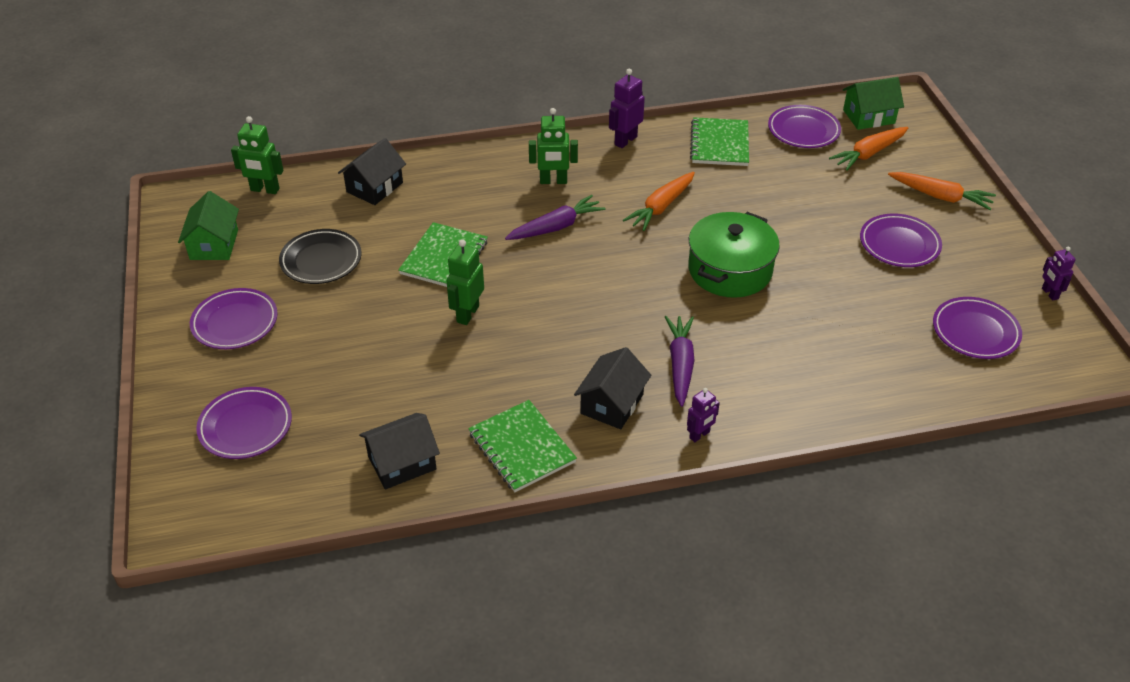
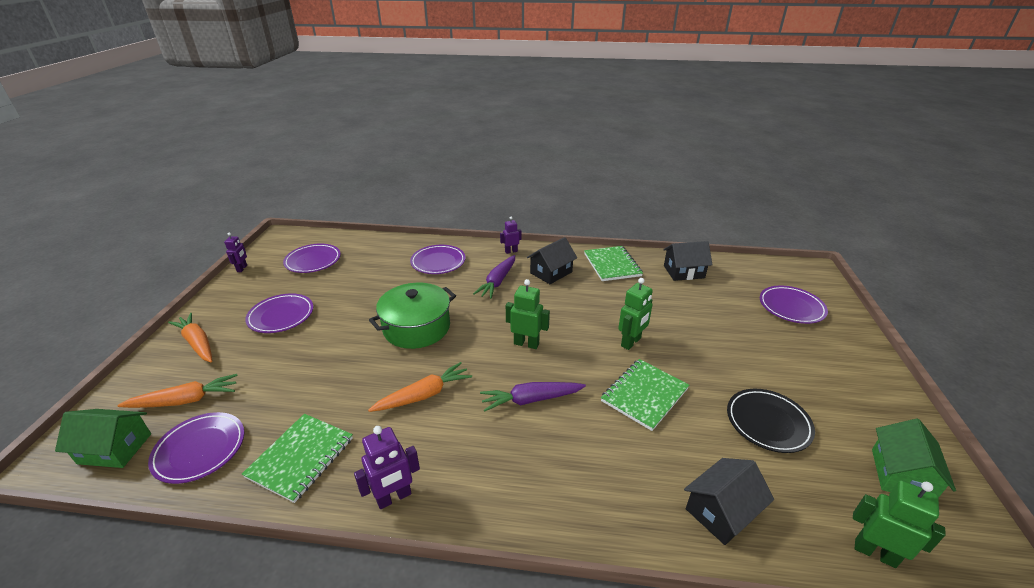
camera: 160 degrees left, 10 degrees down
purple plate [190,288,278,349] -> purple plate moved to [410,245,465,274]
green robot [529,108,578,184] -> green robot moved to [506,279,550,349]

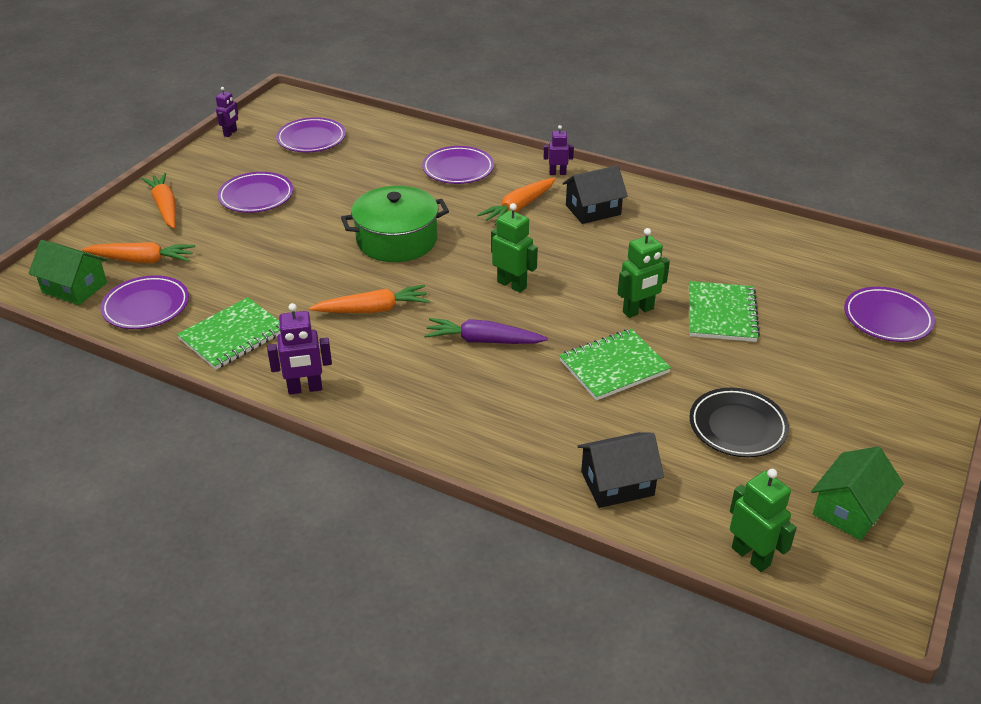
camera: 20 degrees right, 5 degrees up
purple carrot [473,255,515,299] -> orange carrot [477,178,556,225]
green notebook [584,246,643,281] -> green notebook moved to [689,281,760,342]
black house [663,241,713,281] -> none

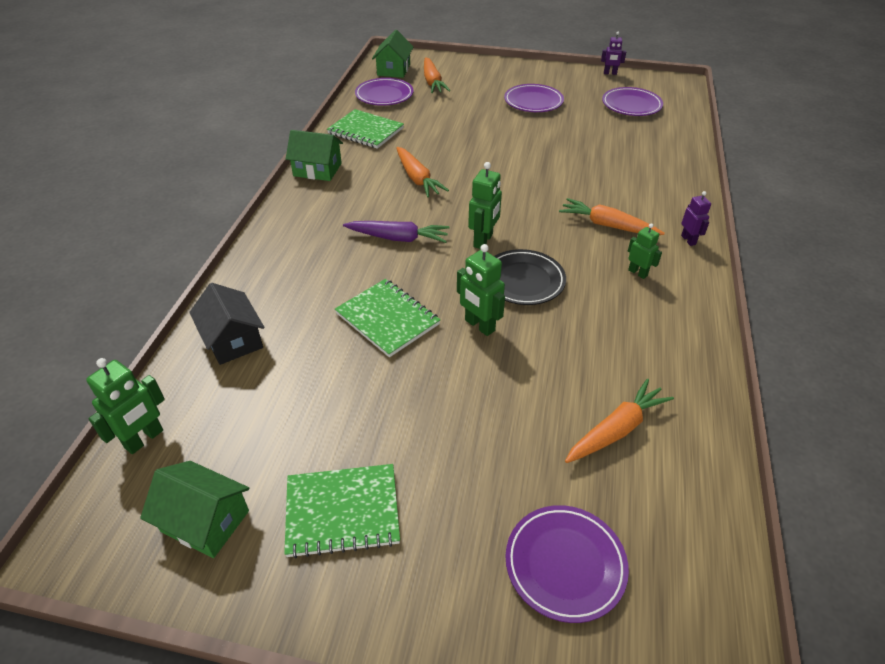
camera: 75 degrees right, 5 degrees up
orange carrot [141,173,176,229] -> orange carrot moved to [565,378,674,463]
purple robot [267,303,332,395] -> green house [286,130,343,181]
green pot [341,186,449,262] -> none
purple plate [422,146,494,184] -> none
purple carrot [424,318,548,344] -> purple carrot turned 105 degrees clockwise [343,221,450,243]
black house [562,165,628,224] -> green robot [628,223,662,279]
green notebook [689,281,760,342] -> green notebook moved to [284,464,400,558]
black plate [689,388,789,457] -> black plate moved to [494,249,566,305]

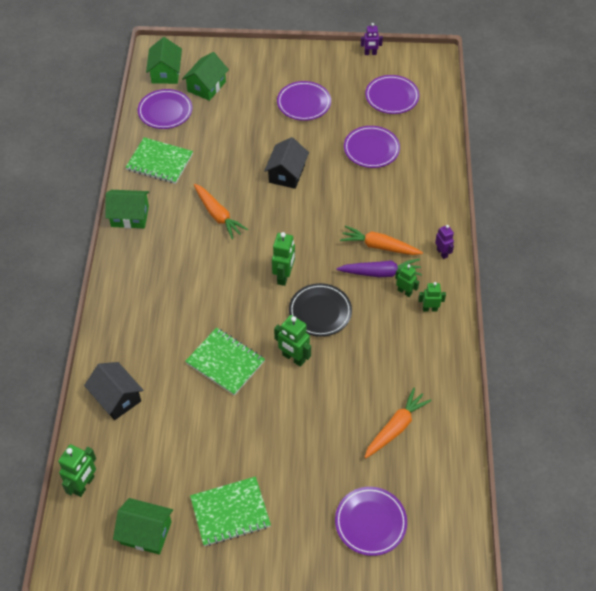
camera: 10 degrees left, 10 degrees up
purple carrot [343,221,450,243] -> purple carrot moved to [336,259,422,277]
orange carrot [424,57,451,93] -> green house [182,52,229,101]
none -> black house [264,137,309,189]
none -> purple plate [344,126,400,168]
none -> green robot [418,282,446,312]

